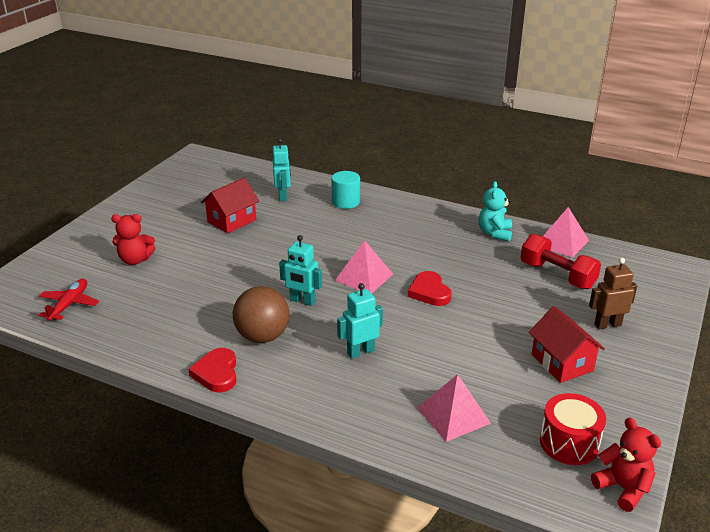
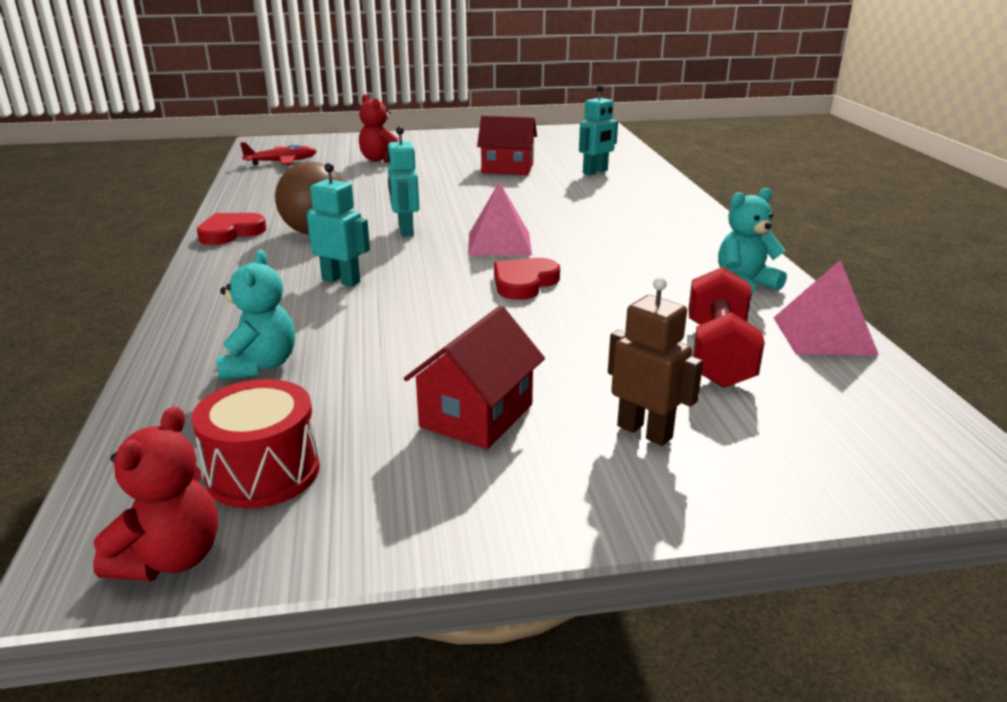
camera: 55 degrees right, 5 degrees down
turquoise cylinder [331,171,360,209] -> none
pink pyramid [417,374,491,442] -> turquoise teddy bear [216,250,295,380]

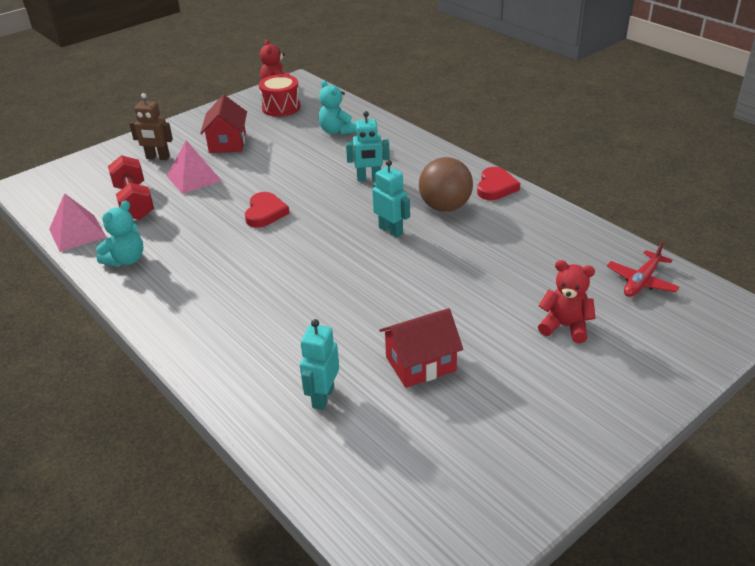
camera: 150 degrees right, 10 degrees up
pink pyramid [468,181,532,256] -> pink pyramid moved to [167,140,222,194]

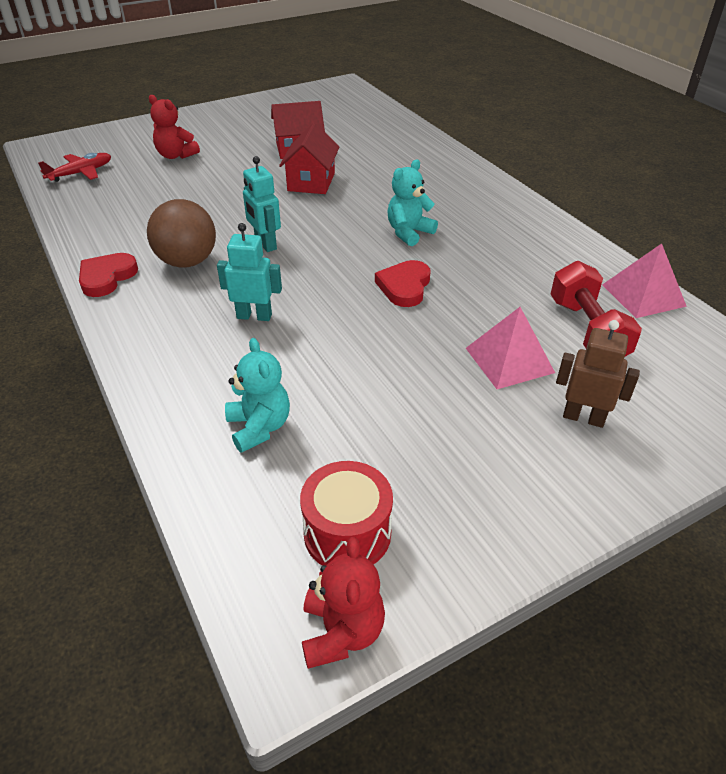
camera: 170 degrees left, 5 degrees up
turquoise teddy bear [96,201,143,267] -> turquoise teddy bear moved to [388,159,438,246]
red house [200,95,247,153] -> red house moved to [279,123,339,194]
turquoise robot [300,319,339,410] -> none

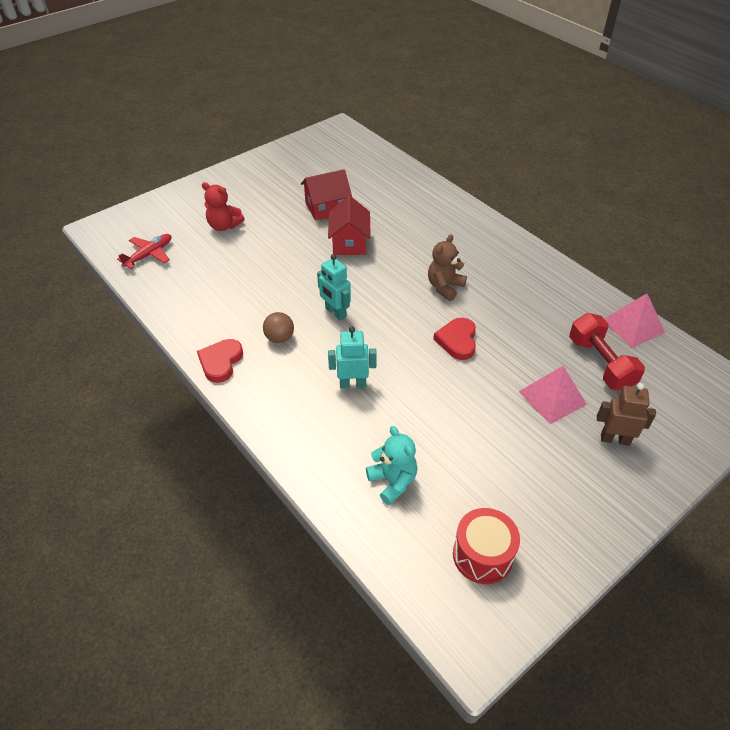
camera: 10 degrees left, 5 degrees up
brown ball [147,199,216,268] -> brown ball [263,312,294,343], size x0.58
red teddy bear [302,537,385,669] -> none
turquoise teddy bear [388,159,438,246] -> brown teddy bear [428,235,467,301]

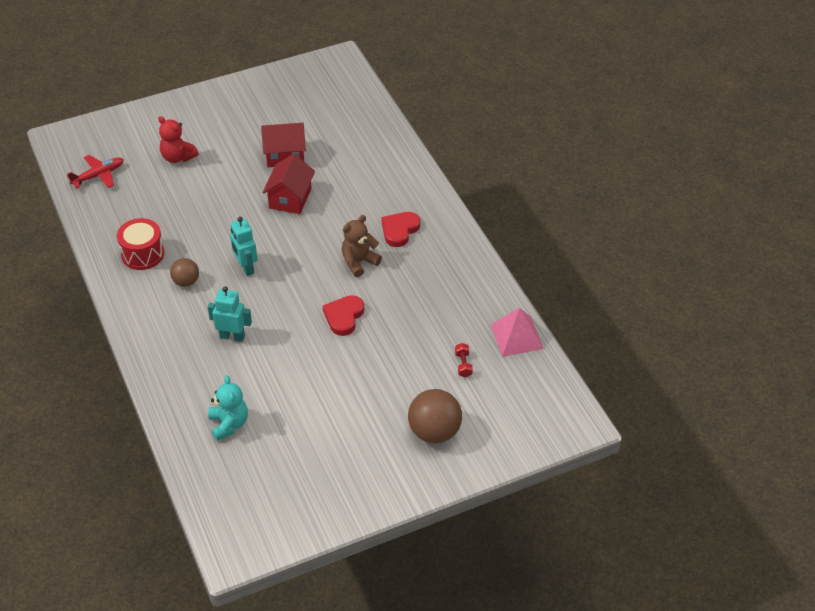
camera: 15 degrees right, 0 degrees up
red heart [197,339,243,383] -> red heart moved to [381,212,420,247]
red drum [453,508,520,584] -> red drum moved to [117,218,164,270]
pink pyramid [519,366,587,424] -> none
red dumbbell [569,313,645,391] -> red dumbbell [455,343,473,377], size x0.44
brown robot [597,383,656,446] -> brown ball [408,389,462,443]

